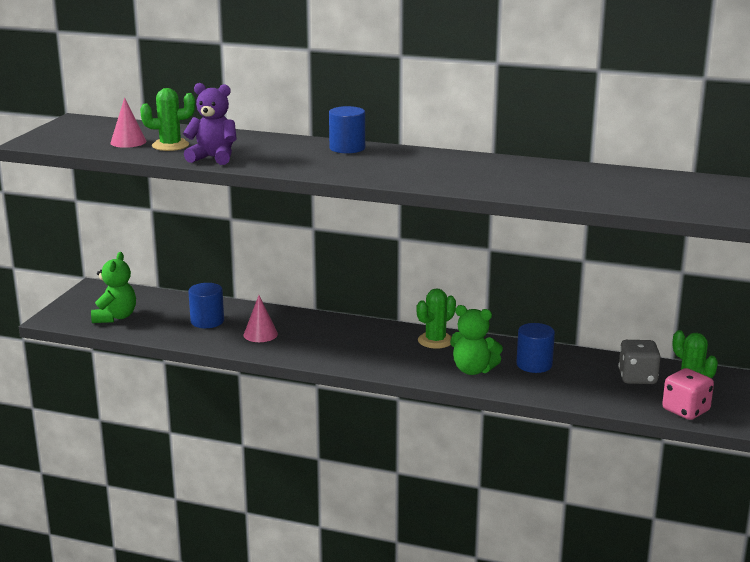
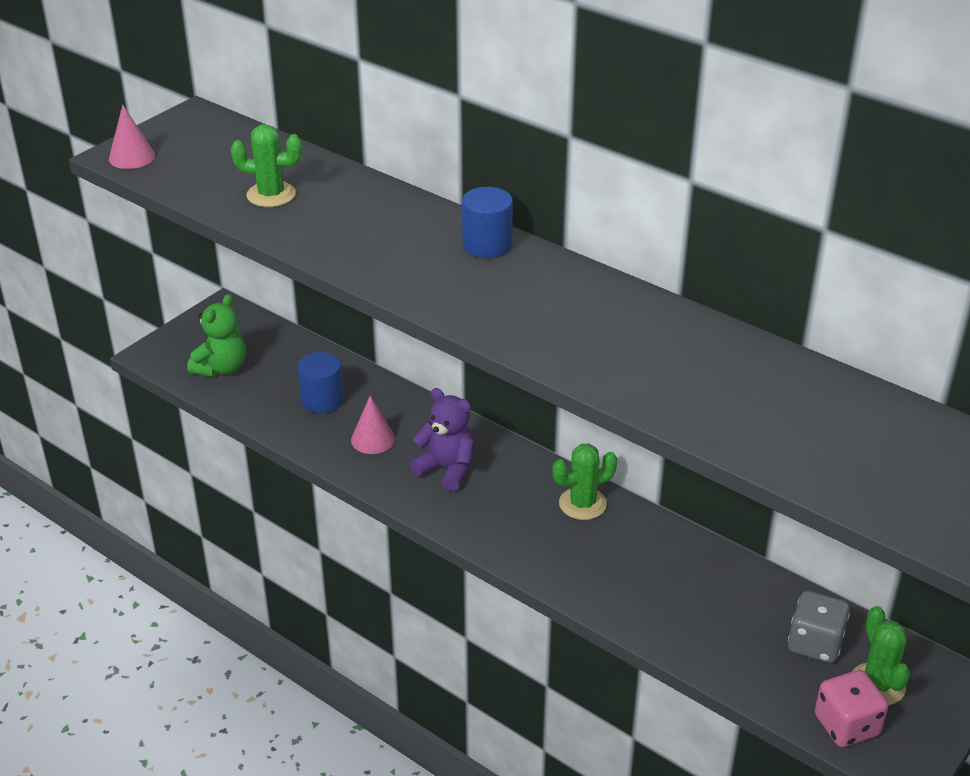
camera: 20 degrees right, 15 degrees up
pink cone [110,98,147,148] -> pink cone moved to [109,104,155,169]
purple teddy bear [183,83,237,165] -> purple teddy bear moved to [410,388,474,491]
green teddy bear [450,305,503,375] -> none
blue cylinder [516,323,555,373] -> none

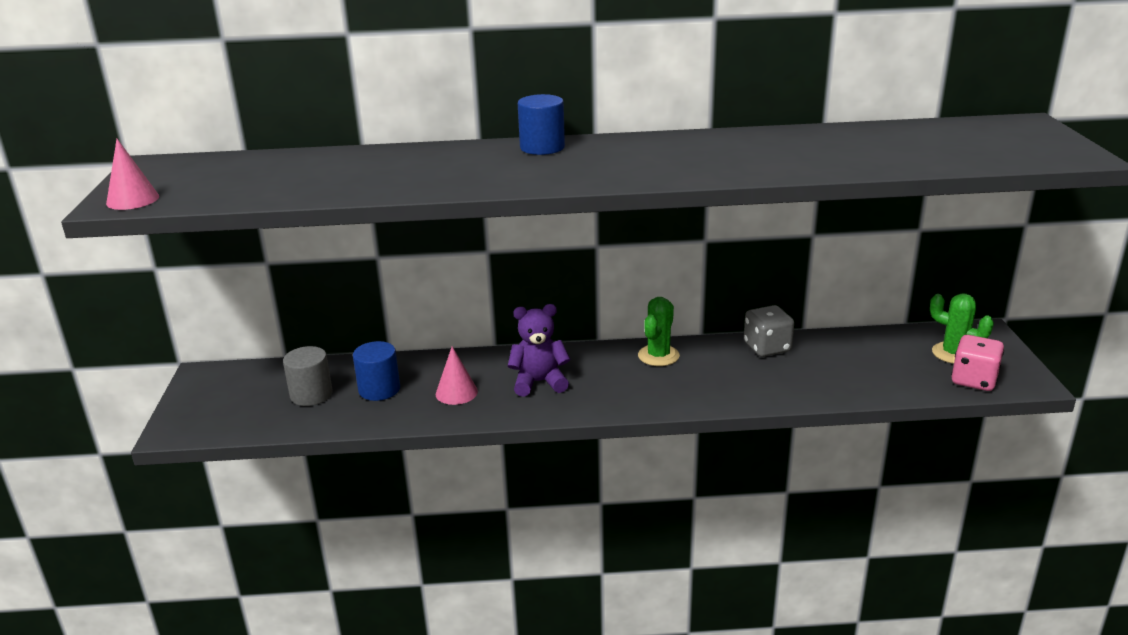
camera: 40 degrees left, 10 degrees down
green teddy bear [187,294,246,377] -> none
green cactus [231,124,302,207] -> none
grey dice [788,591,850,663] -> grey dice moved to [744,305,794,357]
none -> grey cylinder [283,346,333,406]

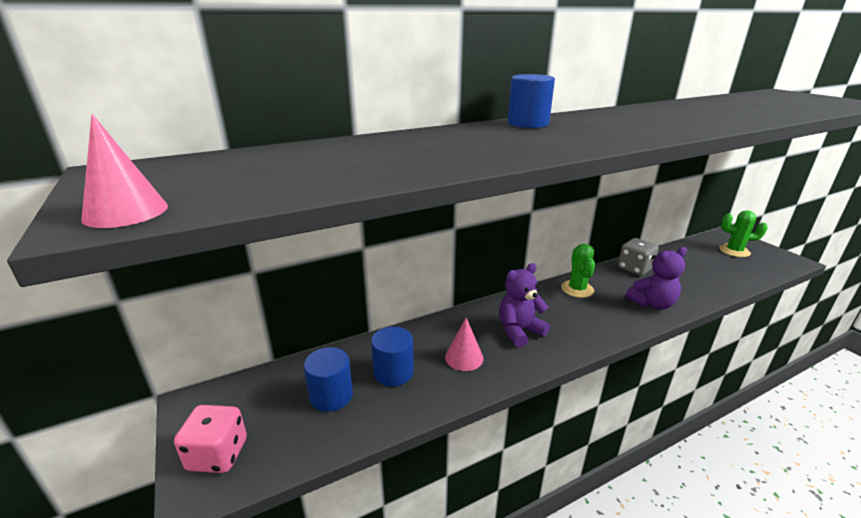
camera: 25 degrees left, 0 degrees up
grey cylinder [283,346,333,406] -> blue cylinder [304,347,353,412]
pink dice [951,335,1004,391] -> pink dice moved to [174,405,247,473]
none -> purple teddy bear [625,247,687,310]

